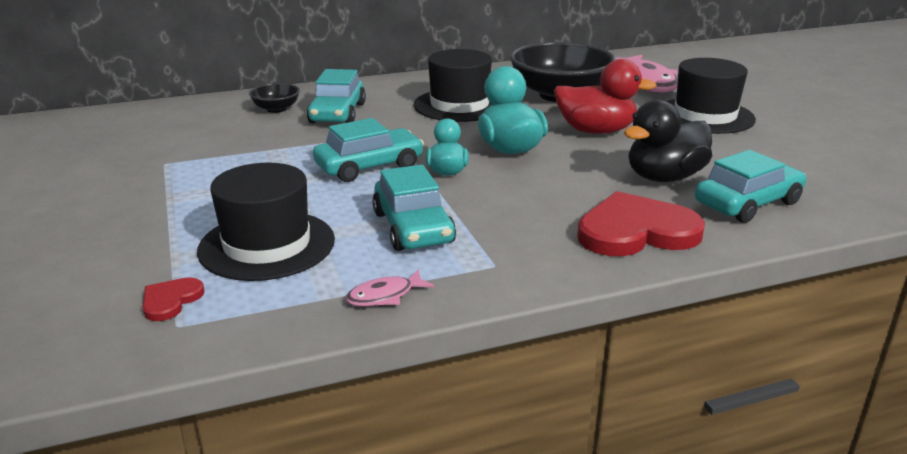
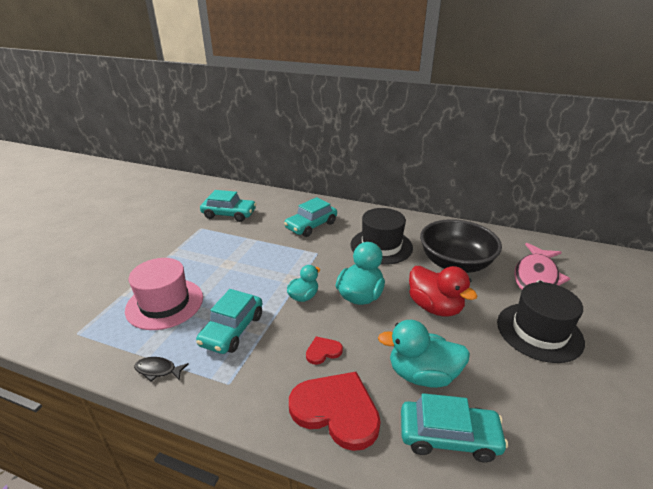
camera: 40 degrees right, 5 degrees up
red heart [142,277,205,321] -> red heart moved to [306,336,343,365]
black hat [197,163,335,281] -> pink hat [125,258,203,330]
black bowl [249,83,300,113] -> none
turquoise car [313,118,424,182] -> turquoise car moved to [200,190,256,222]
pink fish [346,270,434,306] -> black fish [134,357,189,382]
black duck [624,100,712,182] -> turquoise duck [378,320,470,388]

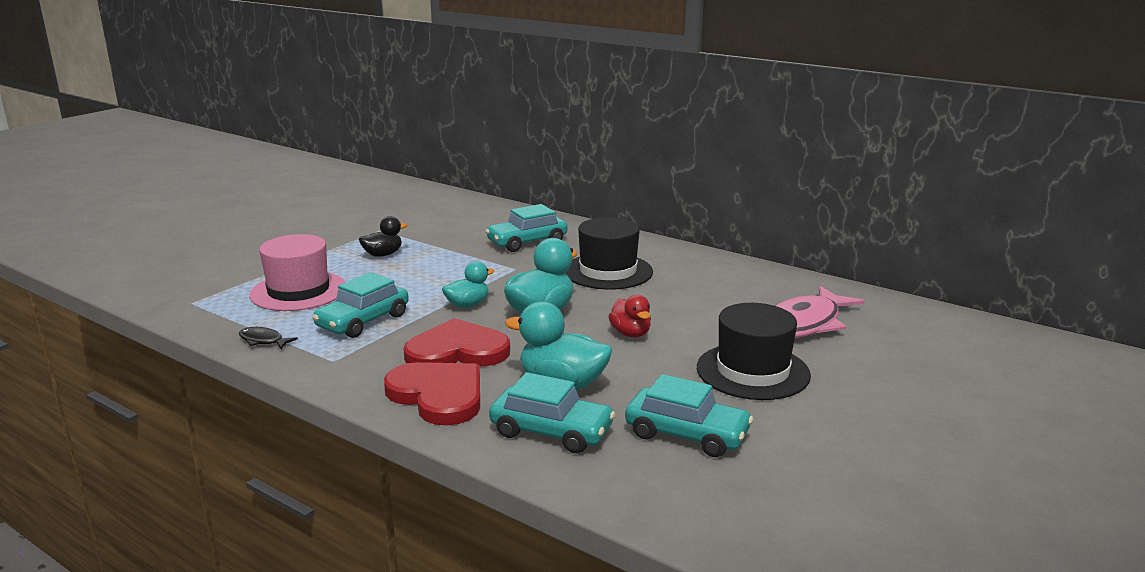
camera: 15 degrees right, 10 degrees down
turquoise car [200,190,256,222] -> turquoise car moved to [625,374,753,457]
red heart [306,336,343,365] -> red heart [403,318,510,366], size x2.15
red duck [409,266,477,317] -> red duck [608,295,651,338], size x0.61
black bowl [420,219,502,273] -> none
none -> black duck [359,216,408,257]

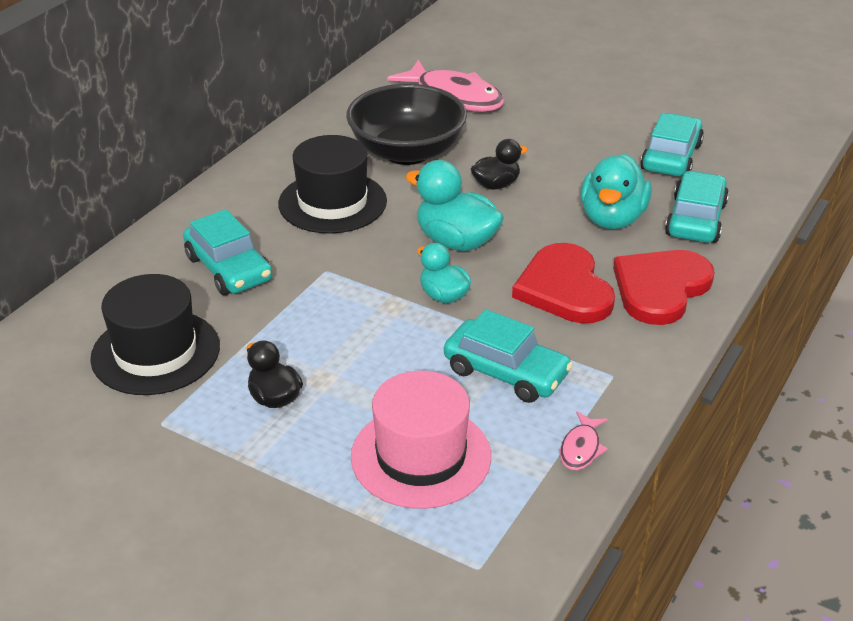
camera: 95 degrees left, 15 degrees up
black fish [239,327,298,349] -> pink fish [560,411,608,470]
red duck [608,295,651,338] -> black duck [471,139,528,190]
black hat [697,303,811,400] -> black hat moved to [90,274,220,395]
none -> black bowl [346,84,467,165]

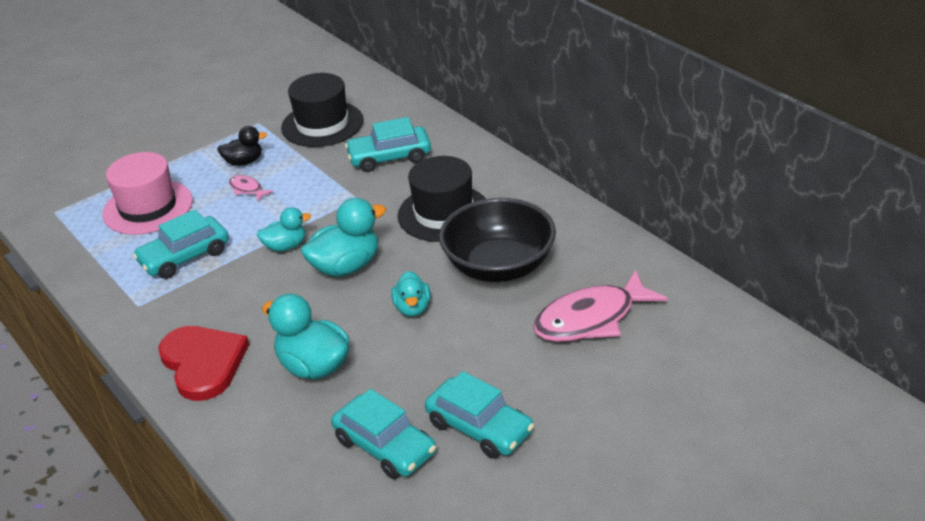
camera: 115 degrees right, 0 degrees up
black duck [471,139,528,190] -> turquoise duck [392,271,431,317]
red heart [512,243,615,323] -> none
pink fish [560,411,608,470] -> pink fish moved to [229,175,273,201]
turquoise car [665,171,729,243] -> turquoise car moved to [425,371,534,459]

